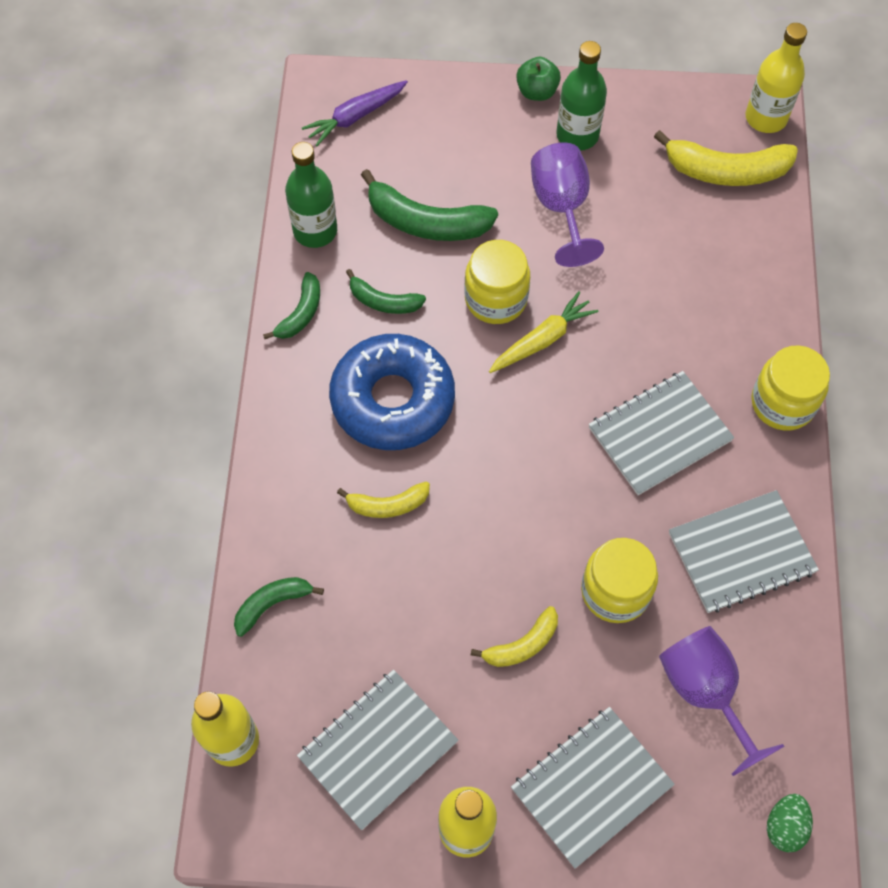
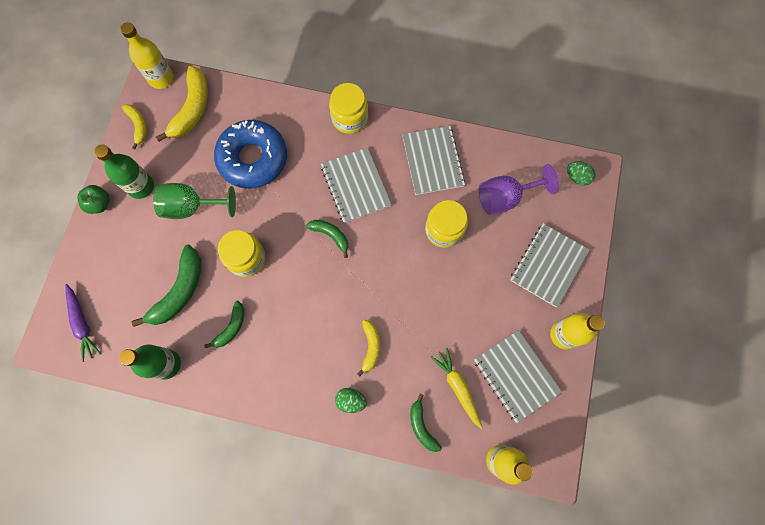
camera: 80 degrees left, 10 degrees up
green banana [263,272,320,339] -> green banana moved to [306,220,348,258]
blue donut [329,334,455,450] -> blue donut moved to [214,120,287,189]
yellow banana [471,606,558,667] -> yellow banana moved to [122,104,147,149]
yellow carrot [489,291,598,373] -> yellow carrot moved to [431,348,483,429]
grey notebook [511,707,675,869] -> grey notebook turned 60 degrees clockwise [510,223,589,307]
purple goblet [531,143,604,267] -> green goblet [153,183,236,219]
none -> green egg [335,388,367,413]

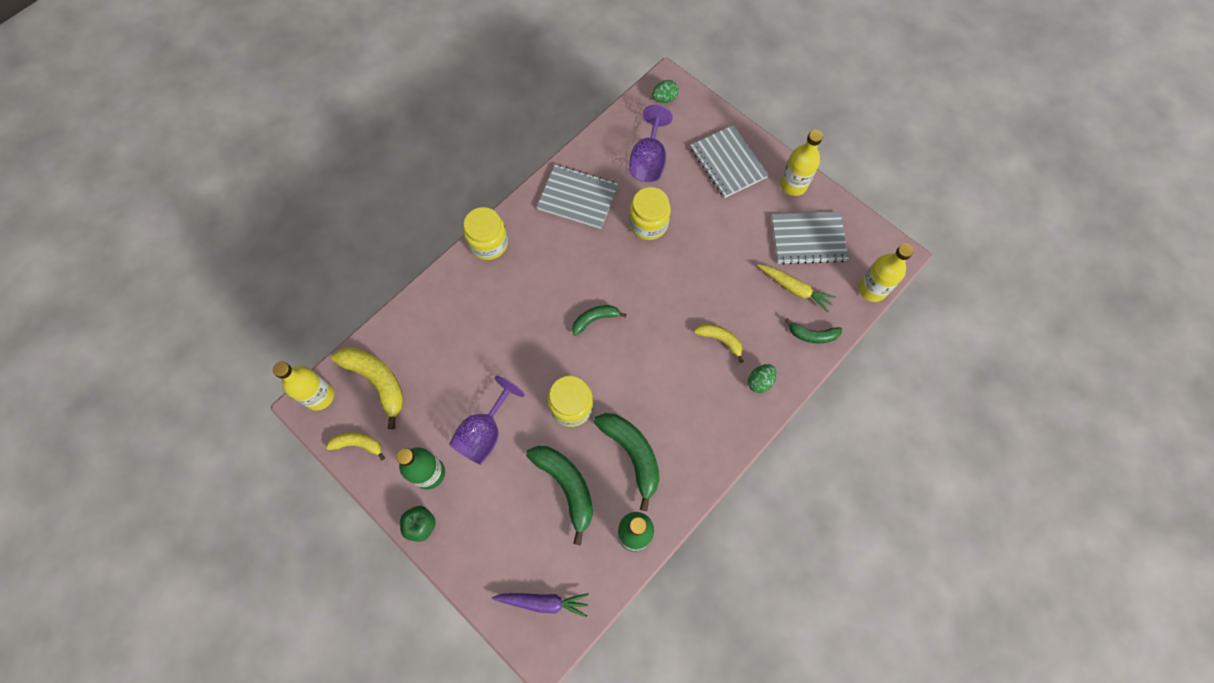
camera: 60 degrees left, 5 degrees down
green goblet [153,183,236,219] -> purple goblet [449,376,525,464]
green banana [204,301,245,348] -> green banana [594,413,659,511], size x1.73
blue donut [214,120,287,189] -> none
grey notebook [321,147,391,223] -> none
yellow carrot [431,348,483,429] -> yellow carrot turned 150 degrees counterclockwise [757,264,836,312]

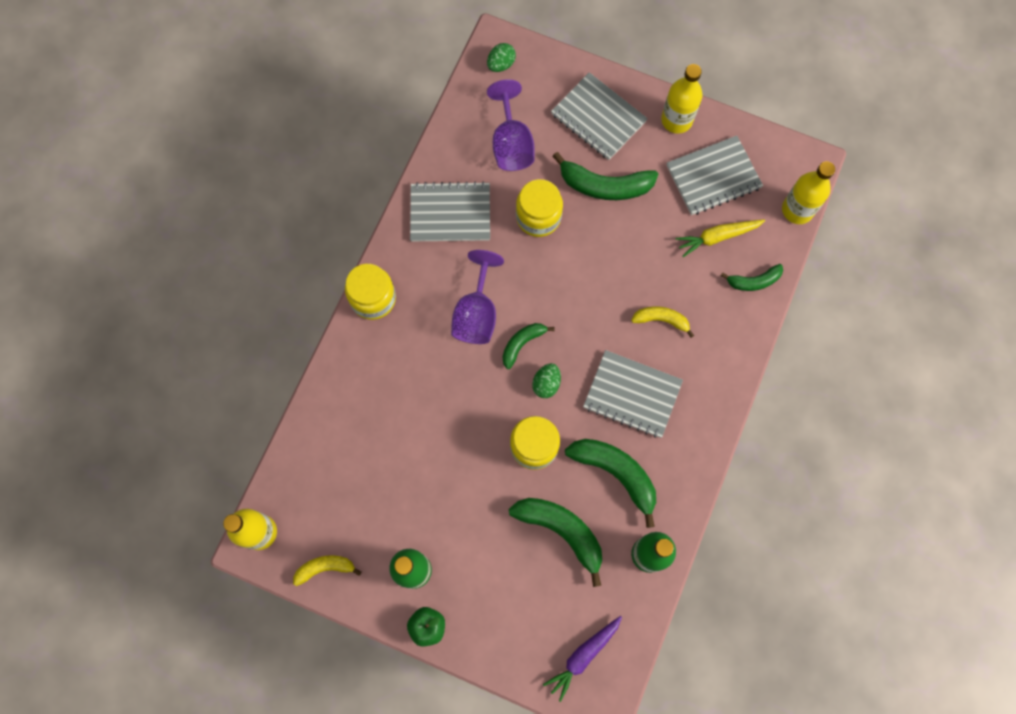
camera: 20 degrees left, 5 degrees up
yellow banana [331,347,404,429] -> none
purple goblet [449,376,525,464] -> purple goblet moved to [451,250,504,344]
purple carrot [492,593,589,617] -> purple carrot turned 150 degrees clockwise [543,616,622,702]
green egg [748,364,777,393] -> green egg moved to [532,363,561,398]
yellow carrot [757,264,836,312] -> yellow carrot turned 150 degrees clockwise [675,219,765,257]
none -> green banana [552,152,658,200]
none -> grey notebook [583,350,683,438]

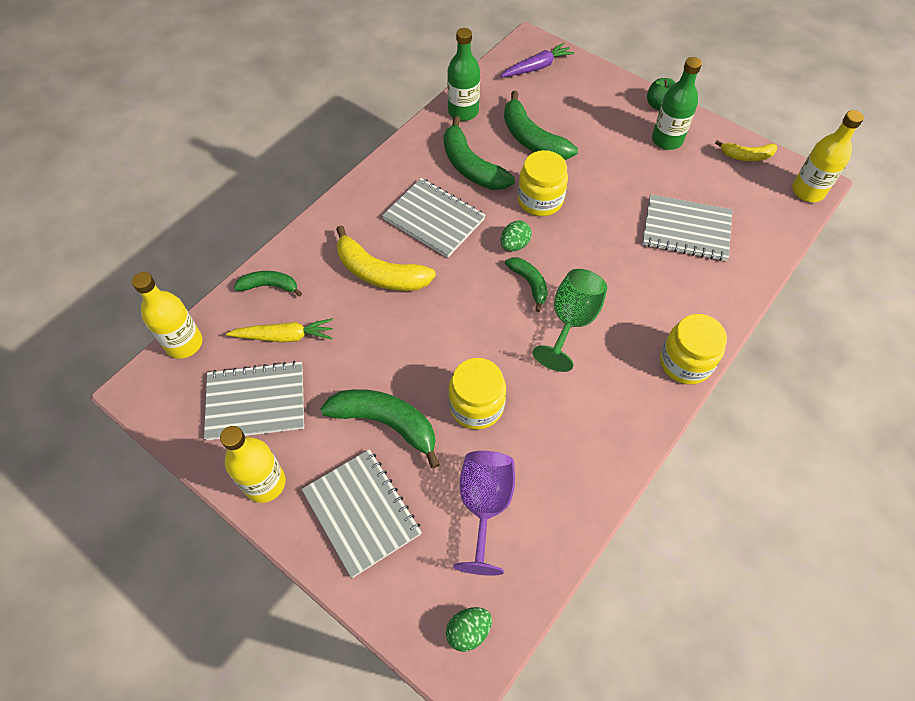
camera: 165 degrees left, 15 degrees down
grey notebook [410,181,490,241] -> grey notebook moved to [642,194,733,261]
purple goblet [451,250,504,344] -> green goblet [532,269,607,372]
green banana [503,323,555,369] -> green banana turned 90 degrees counterclockwise [505,257,548,312]
yellow banana [631,306,694,338] -> yellow banana [336,225,436,291], size x1.73

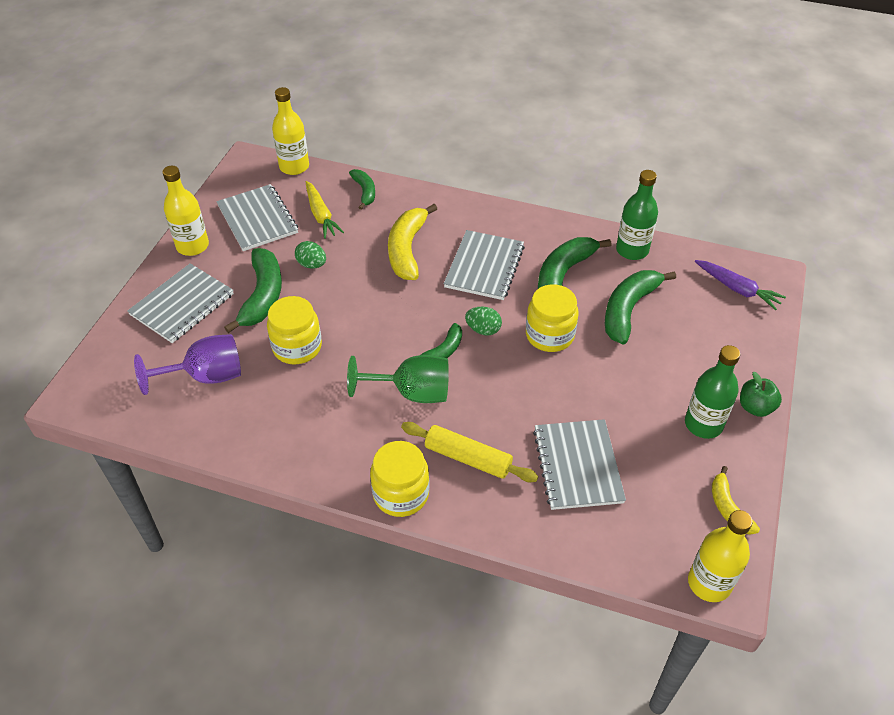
camera: 70 degrees right, 10 degrees down
green egg [446,607,492,652] -> green egg moved to [295,241,326,269]
none -> yellow rolling pin [401,422,538,482]

